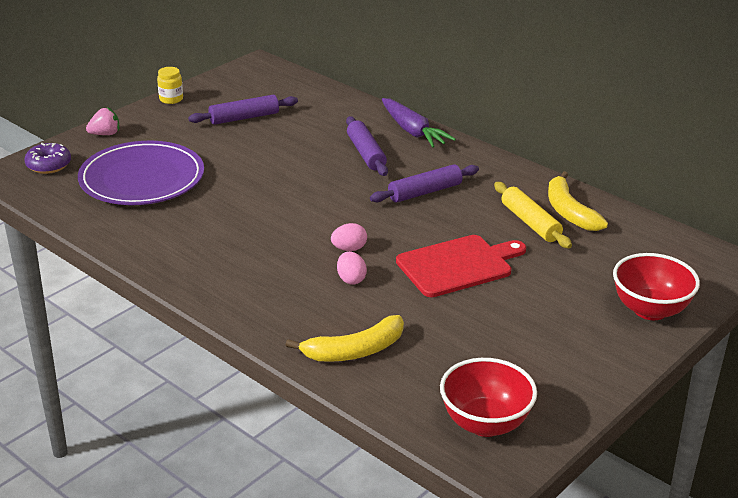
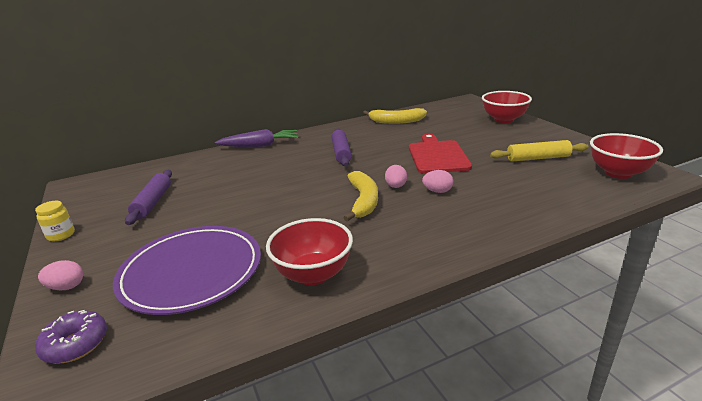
camera: 65 degrees left, 5 degrees down
pink strawberry [86,107,119,135] -> pink egg [38,260,83,290]
yellow banana [286,315,404,362] -> yellow banana moved to [343,171,378,222]
purple rolling pin [346,116,388,176] -> none
yellow rolling pin [494,182,572,248] -> yellow rolling pin moved to [490,140,589,161]
none -> red bowl [266,218,353,285]

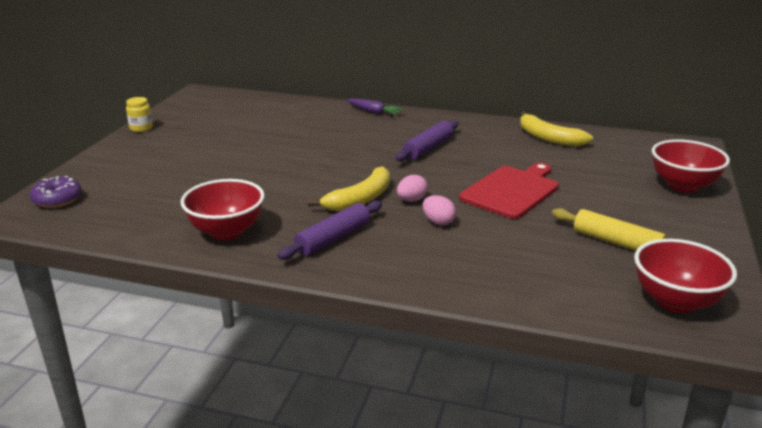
camera: 40 degrees right, 0 degrees up
pink egg [38,260,83,290] -> none
purple plate [113,226,261,315] -> none
purple rolling pin [125,170,172,225] -> purple rolling pin moved to [277,201,382,260]
purple carrot [215,129,298,147] -> purple carrot [346,98,403,115], size x0.66

